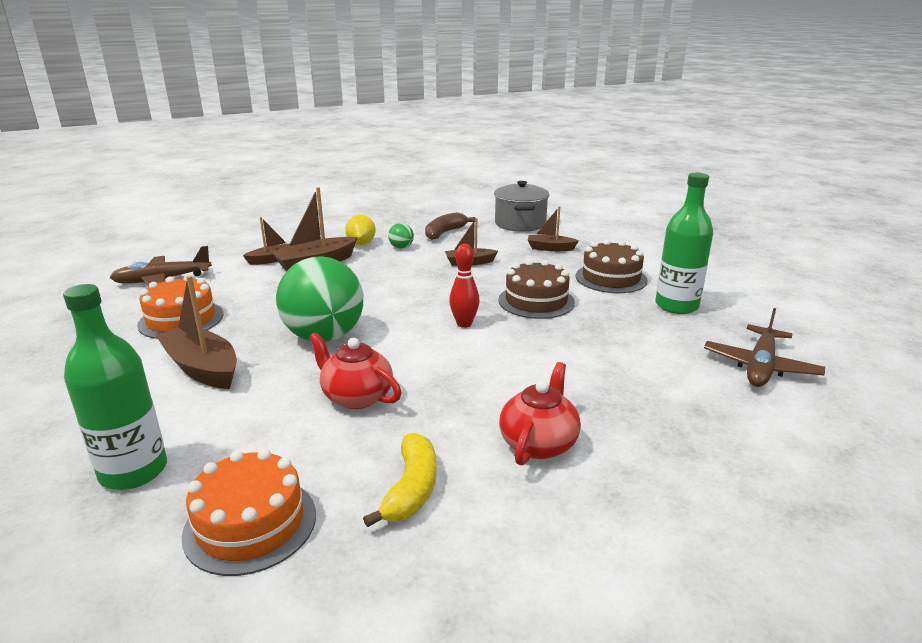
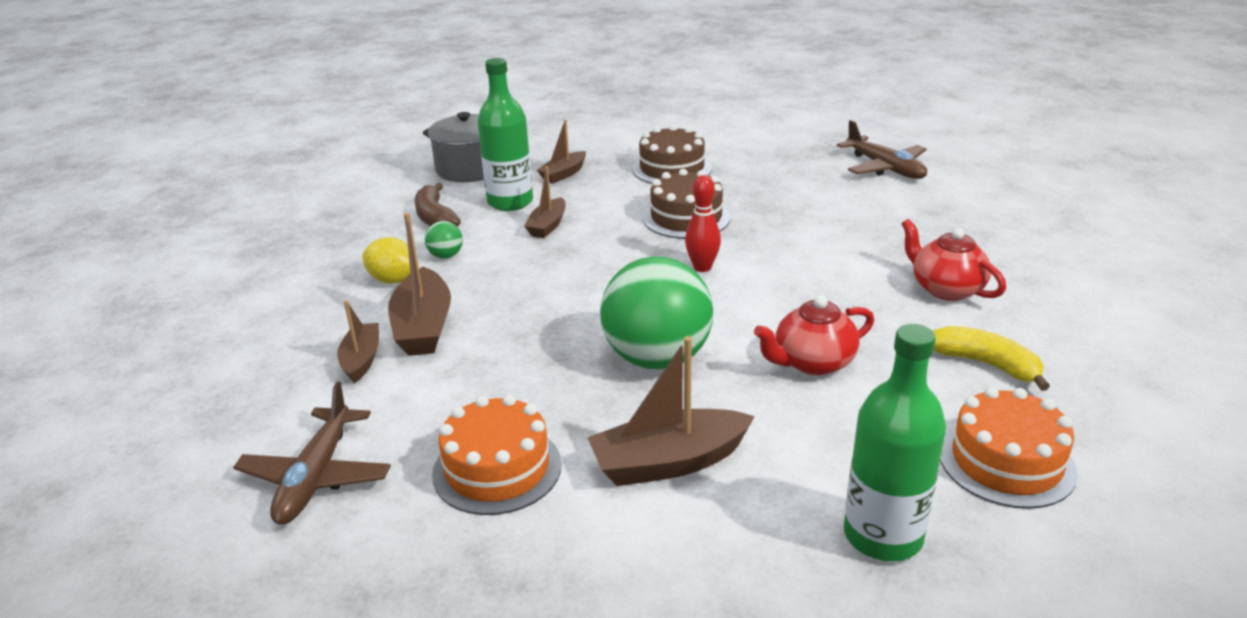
camera: 60 degrees left, 5 degrees up
green bottle [655,173,713,314] -> green bottle moved to [478,58,533,211]

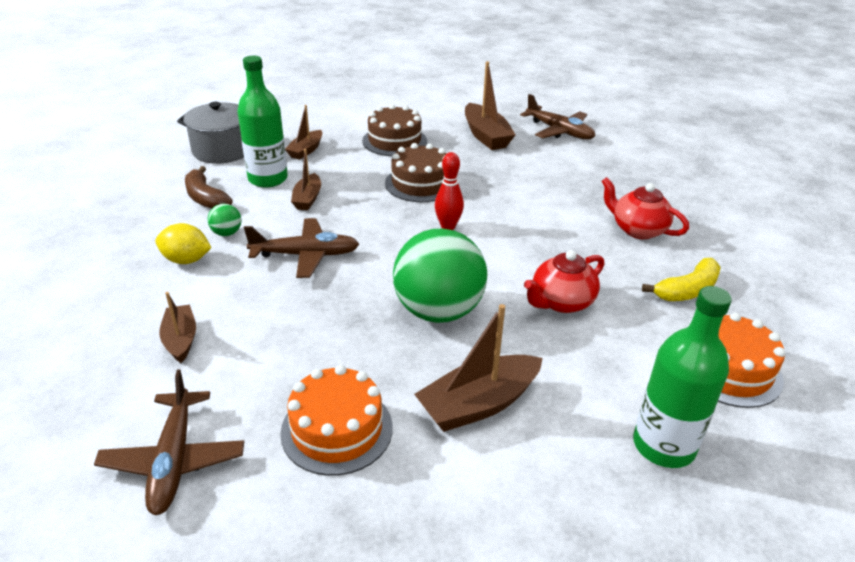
camera: 15 degrees left, 5 degrees up
brown boat [388,213,451,356] -> brown boat moved to [465,61,516,150]
yellow banana [933,326,1050,391] -> yellow banana turned 120 degrees clockwise [642,258,721,301]
none -> brown plane [244,218,359,278]

